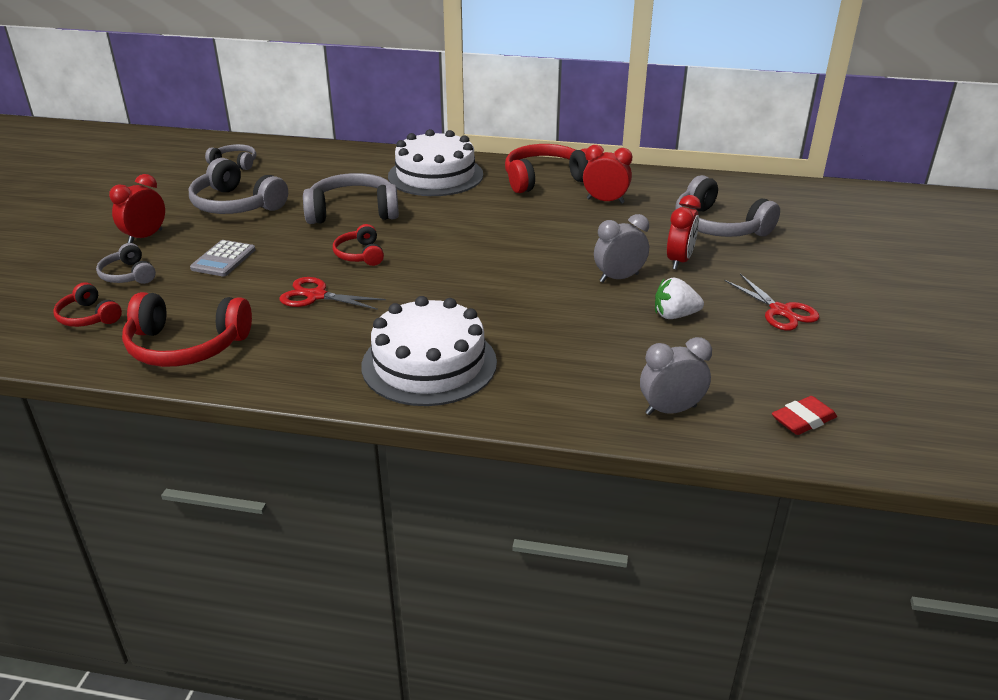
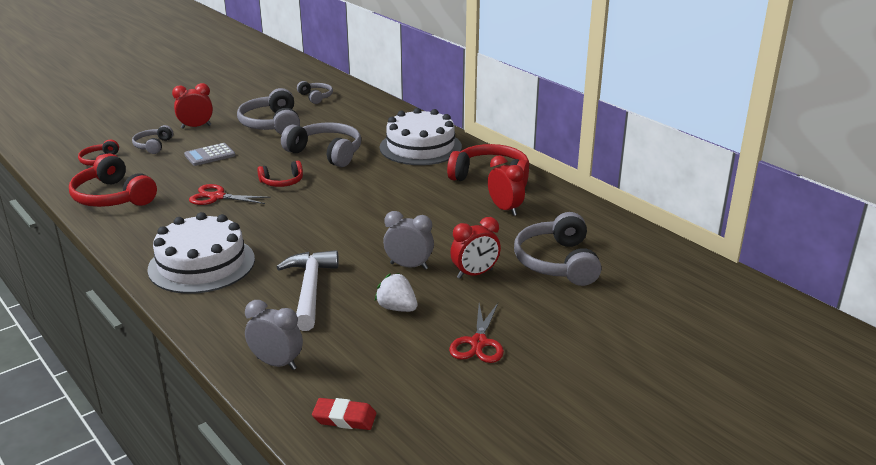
camera: 40 degrees right, 5 degrees down
red scissors [280,277,386,310] -> red scissors turned 45 degrees counterclockwise [189,184,271,205]
red headphones [333,224,384,266] -> red headphones turned 135 degrees counterclockwise [257,161,303,187]
none -> white hammer [277,250,339,331]

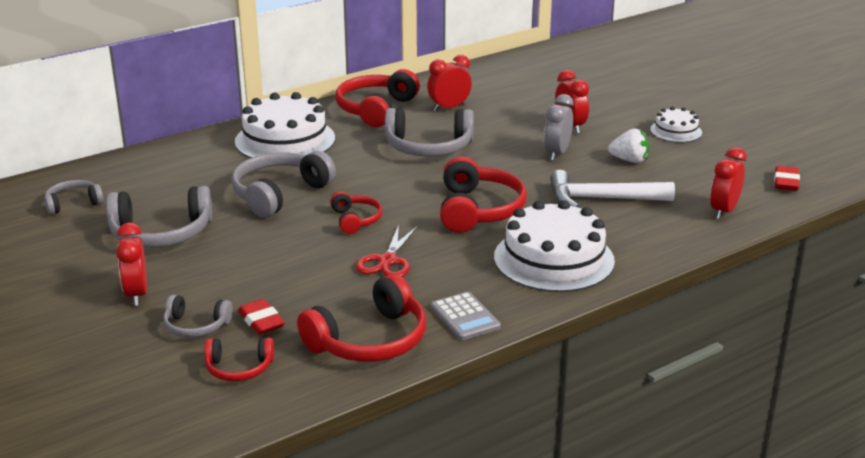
camera: 85 degrees left, 0 degrees up
grey calculator [184,143,236,166] -> grey calculator moved to [430,292,501,340]
grey clock [245,300,303,370] -> red clock [710,147,747,219]
white strawberry [375,273,418,312] -> white strawberry turned 120 degrees counterclockwise [608,128,649,163]
red scissors [449,303,504,363] -> white cake [650,107,702,143]
grey headphones [514,212,602,286] -> grey headphones moved to [385,108,474,157]
none -> red eraser [238,299,285,335]
none -> red headphones [440,157,527,233]

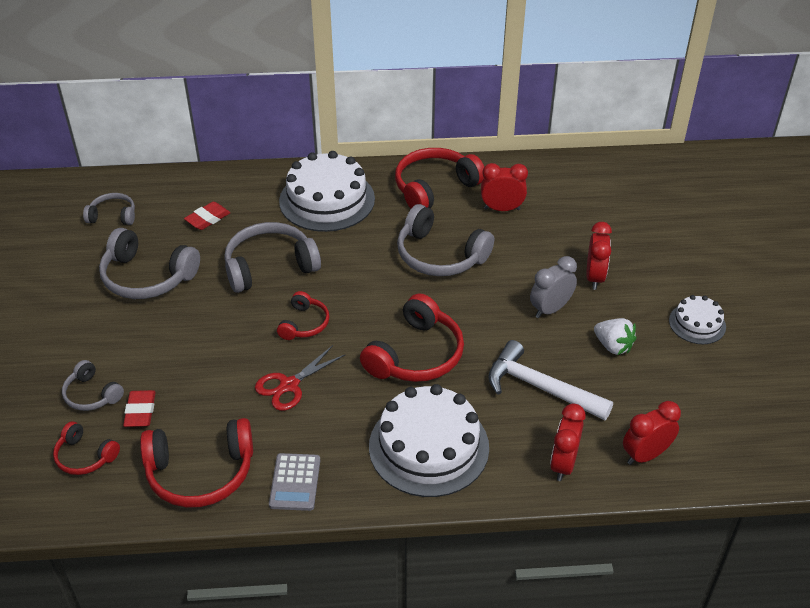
camera: 30 degrees right, 15 degrees up
red clock [116,223,147,306] -> red clock moved to [550,403,586,481]
red eraser [774,166,800,191] -> red eraser moved to [184,202,230,230]

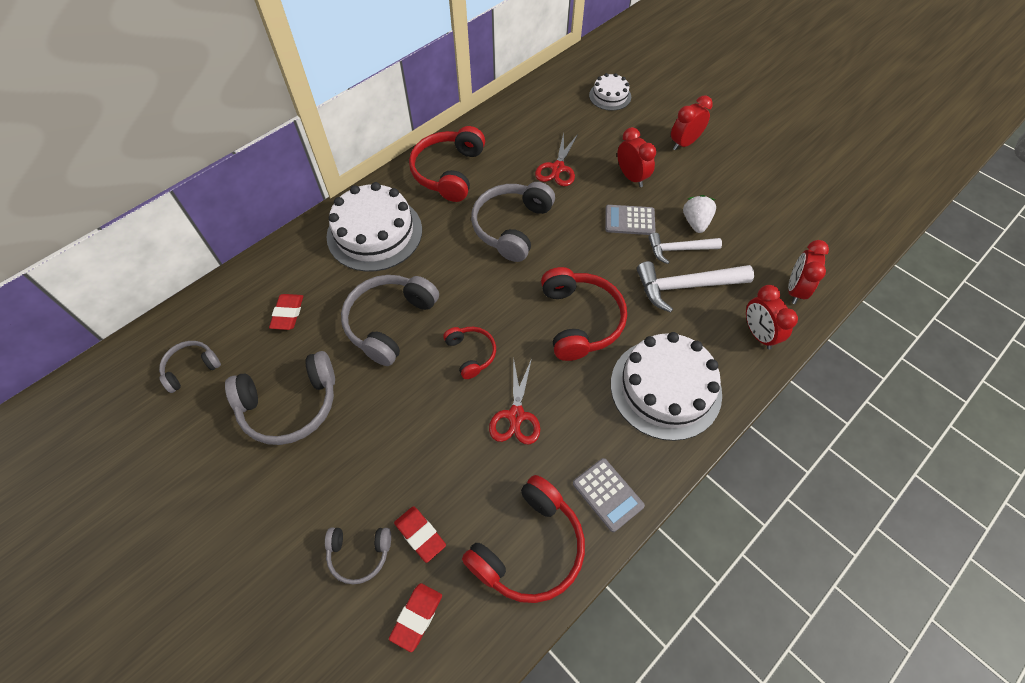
camera: 40 degrees left, 15 degrees up
red headphones [53,422,120,475] -> red eraser [389,583,442,652]
grey headphones [397,204,494,276] -> grey headphones turned 120 degrees clockwise [471,182,555,262]
red clock [481,163,528,211] -> red clock moved to [671,95,713,150]
grey clock [530,256,577,318] -> grey calculator [605,205,655,235]
white strawberry [594,318,637,355] -> white strawberry turned 90 degrees counterclockwise [683,195,716,233]
white cake [669,295,726,344] -> white cake moved to [589,73,631,111]
none -> red scissors [535,132,578,186]
none -> white hammer [648,233,722,264]

